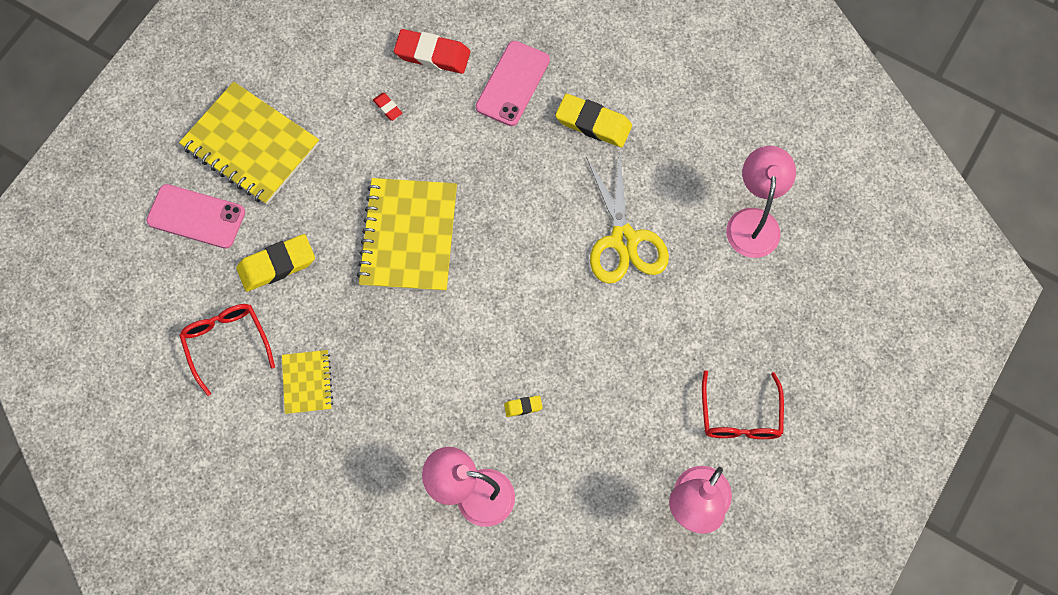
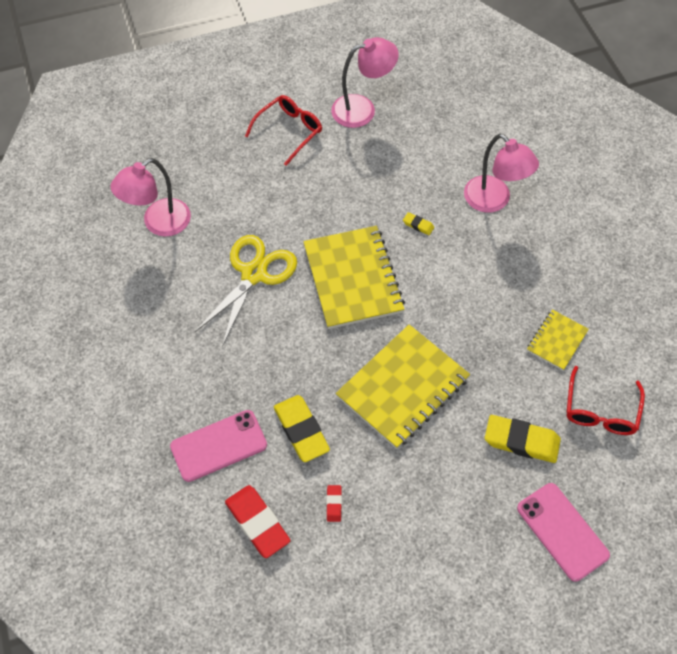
camera: 140 degrees left, 10 degrees down
yellow notebook [179,82,319,205] -> yellow notebook moved to [303,226,405,329]
yellow eraser [555,94,632,147] -> yellow eraser moved to [274,395,330,462]

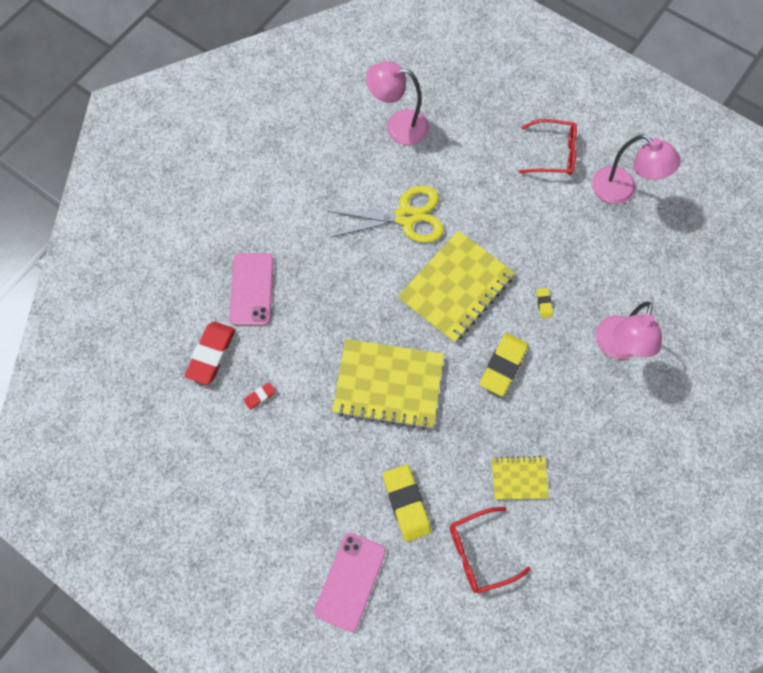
camera: 55 degrees right, 10 degrees up
pink phone [170,410,267,482] -> pink phone turned 60 degrees clockwise [229,253,274,325]
yellow eraser [274,395,330,462] -> yellow eraser moved to [480,333,528,396]

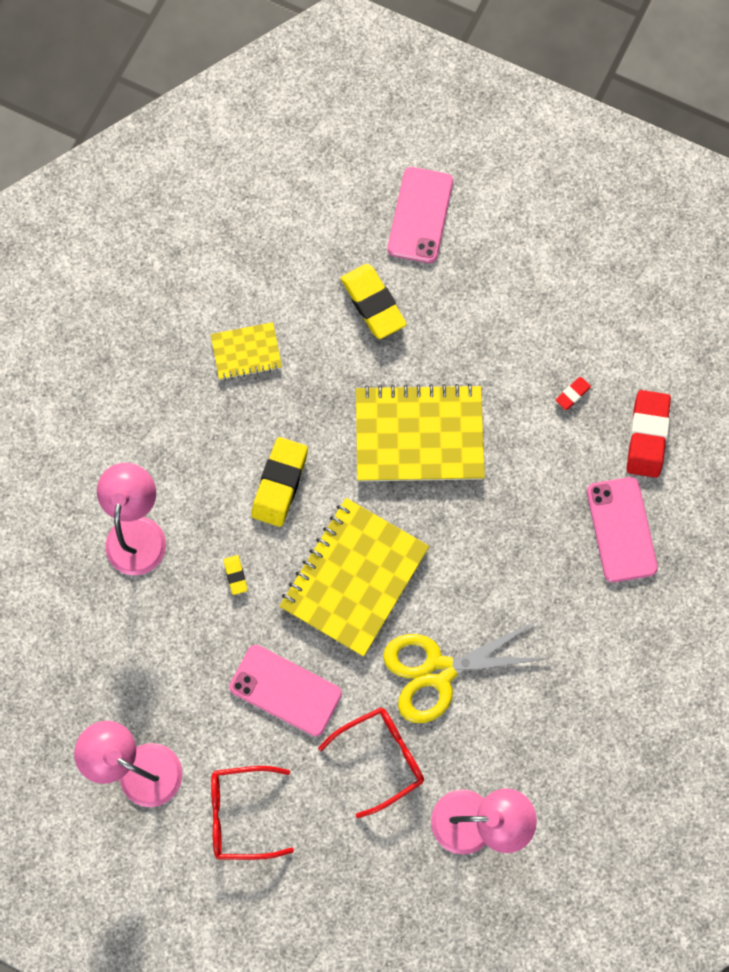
camera: 170 degrees right, 5 degrees up
red glasses [450,507,531,594] -> red glasses moved to [318,707,424,818]
none -> pink phone [229,645,342,737]

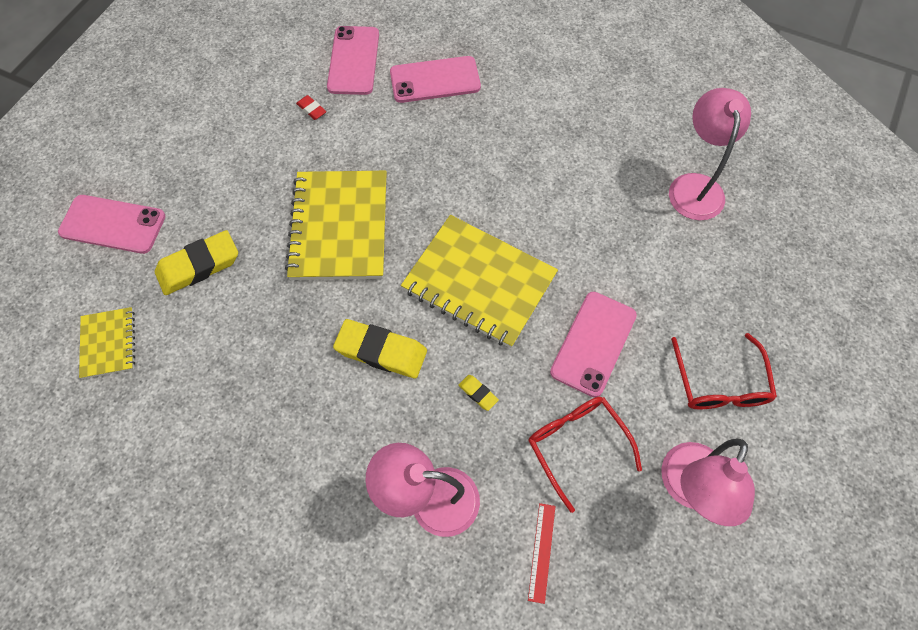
camera: 90 degrees left, 10 degrees down
yellow notebook [211,322,282,380] -> yellow notebook moved to [79,307,135,379]
yellow eraser [223,555,248,595] -> yellow eraser turned 60 degrees clockwise [458,375,499,411]
red glasses [318,707,424,818] -> red glasses moved to [529,397,642,513]
yellow scissors [383,622,550,723] -> none
red eraser [627,390,671,478] -> pink phone [327,26,379,95]
none -> red ruler [528,503,555,604]

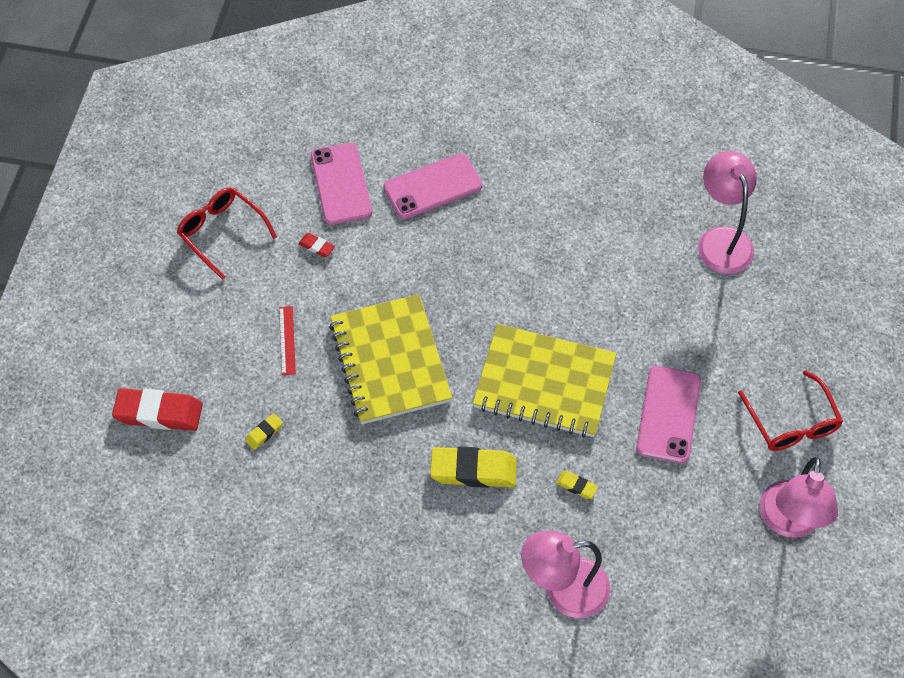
camera: 15 degrees left, 5 degrees down
pink phone [58,195,165,254] -> red eraser [112,388,203,431]
yellow notebook [79,307,135,379] -> none
yellow eraser [155,230,238,295] -> yellow eraser [245,413,283,450], size x0.46
red ruler [528,503,555,604] -> red ruler moved to [279,306,296,375]
red glasses [529,397,642,513] -> red glasses moved to [177,187,277,280]

